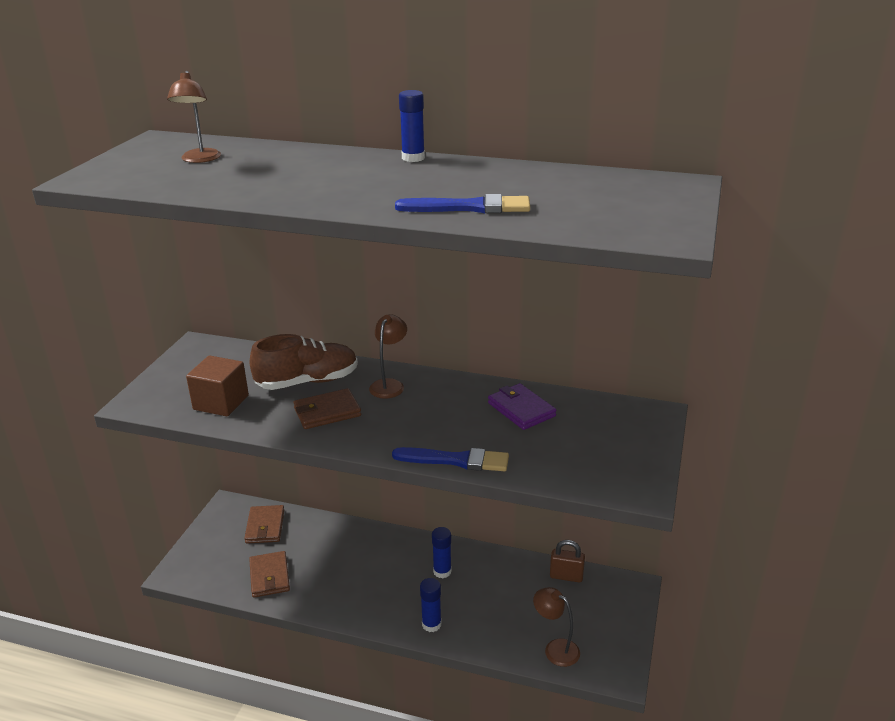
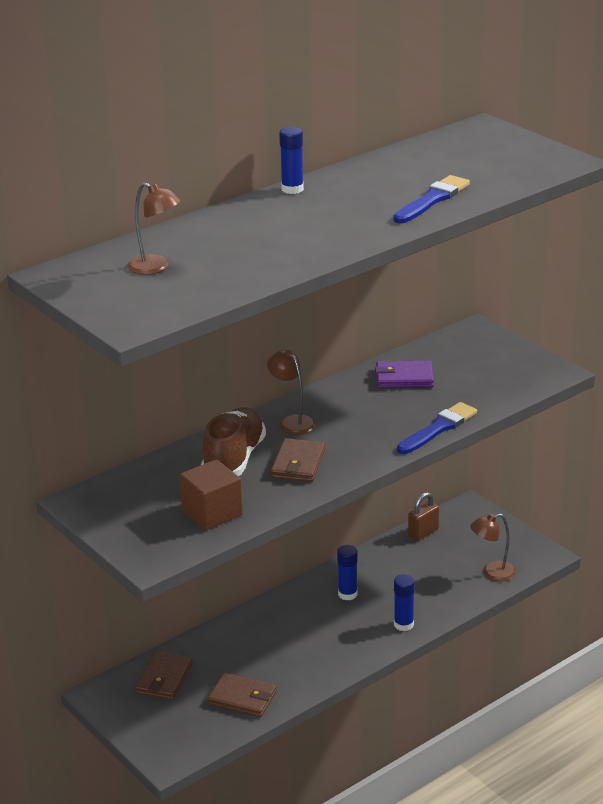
camera: 55 degrees left, 0 degrees up
brown wallet [244,505,284,543] -> brown wallet turned 75 degrees clockwise [135,651,193,700]

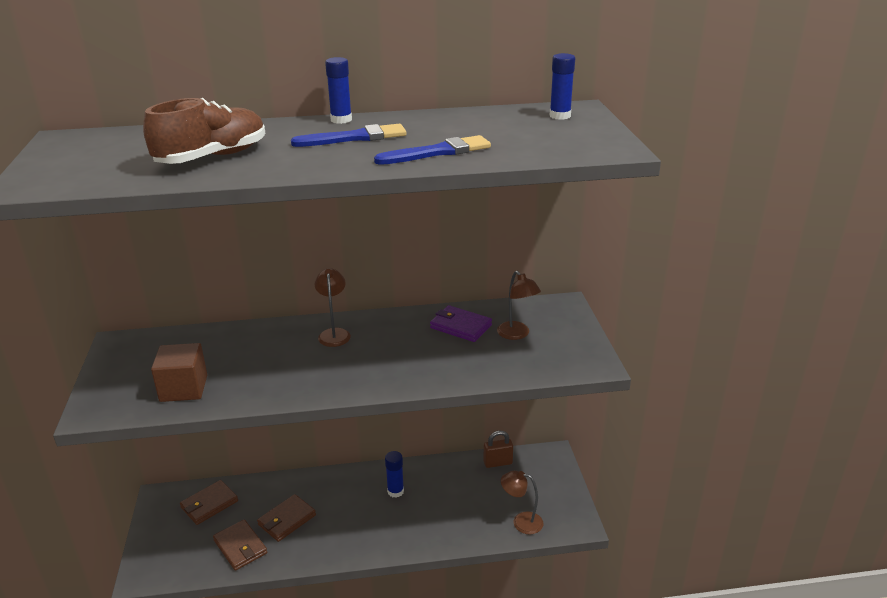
camera: 30 degrees right, 0 degrees up
brown lamp [127,182,181,275] -> brown lamp moved to [497,271,541,340]
brown shoe [201,407,266,476] -> brown shoe moved to [143,98,265,164]
brown wallet [270,438,325,482] -> brown wallet moved to [257,494,316,542]
blue glue stick [394,574,415,631] -> blue glue stick moved to [550,53,575,120]
blue brush [397,402,477,454] -> blue brush moved to [291,124,407,147]

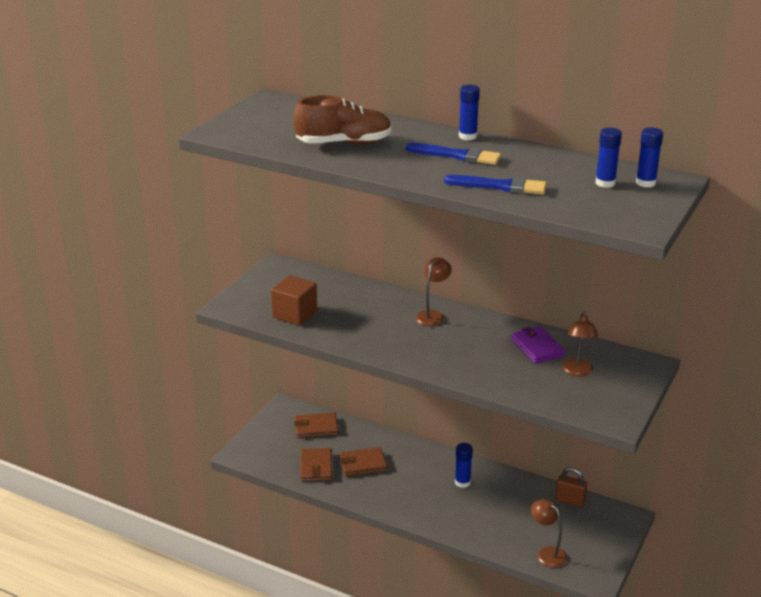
camera: 35 degrees right, 0 degrees up
none -> blue glue stick [595,128,622,188]

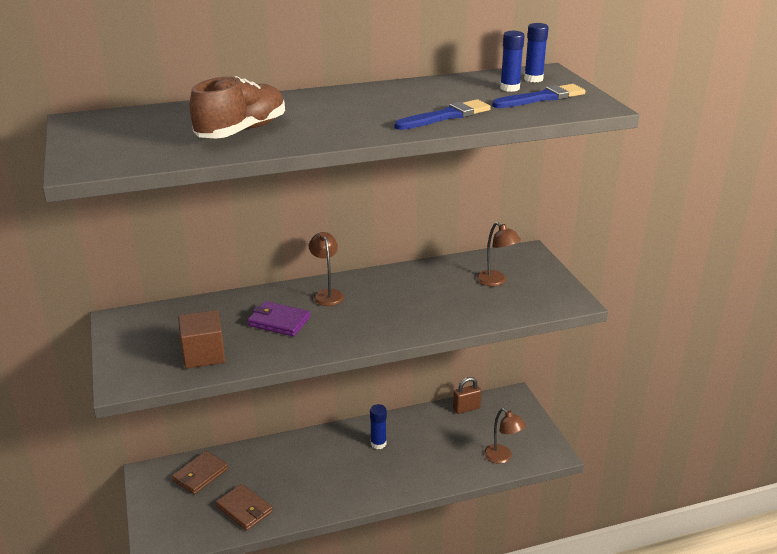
camera: 45 degrees left, 0 degrees up
brown wallet [339,447,387,476] -> none
blue brush [406,143,501,165] -> blue brush moved to [492,84,586,108]
blue glue stick [459,85,480,140] -> none
purple wallet [511,326,565,364] -> purple wallet moved to [247,301,310,336]
brown lamp [531,499,567,568] -> brown lamp turned 135 degrees counterclockwise [484,408,526,464]

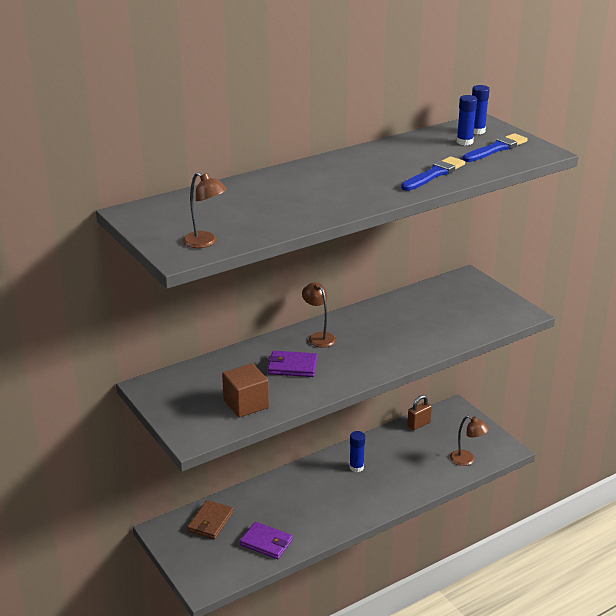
camera: 15 degrees left, 0 degrees up
brown shoe [189,76,285,139] -> none
brown wallet [216,484,273,531] -> purple wallet [240,522,293,559]
brown lamp [476,222,521,286] -> brown lamp moved to [183,172,227,248]

